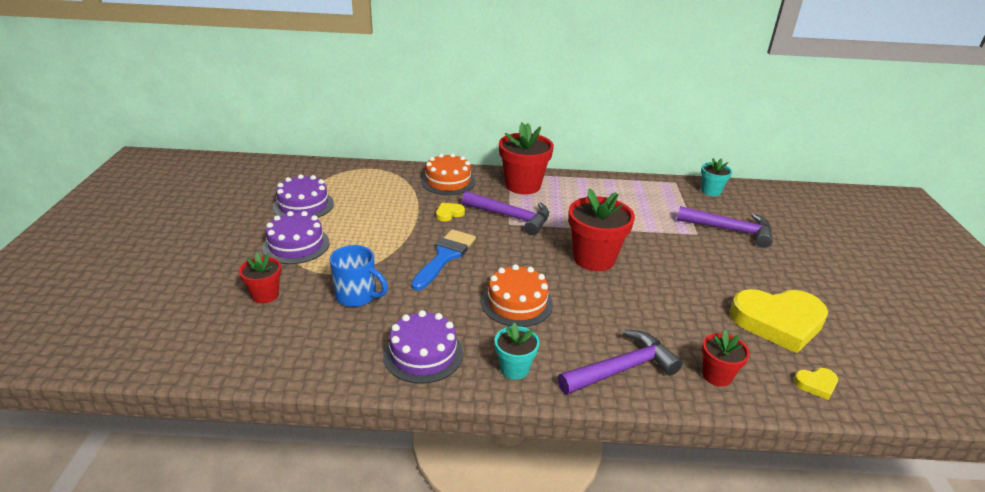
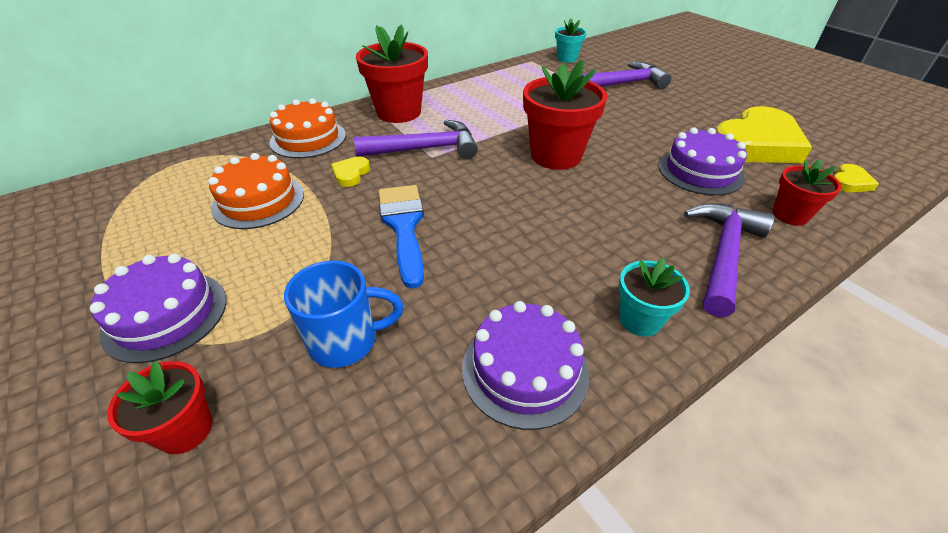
camera: 35 degrees left, 10 degrees up
purple cake [273,174,334,218] -> purple cake moved to [658,127,747,196]
orange cake [482,264,553,327] -> orange cake moved to [208,153,304,229]

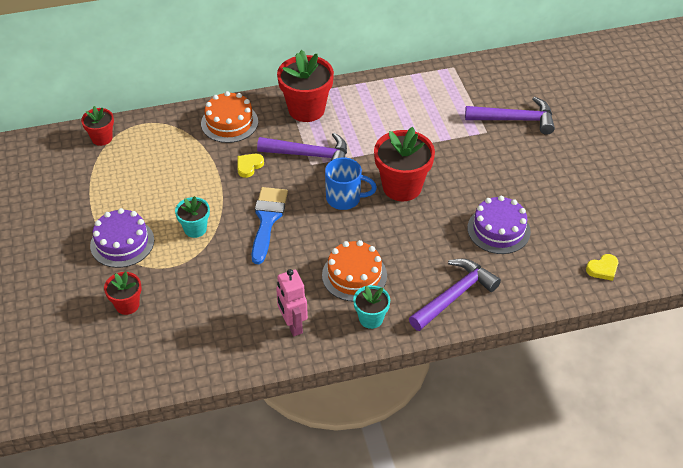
camera: 20 degrees right, 5 degrees up
orange cake [208,153,304,229] -> orange cake moved to [322,240,387,301]
blue mug [284,260,403,368] -> blue mug moved to [325,158,377,210]
purple cake [462,301,589,430] -> pink robot [276,269,308,336]
turquoise flower pot [555,19,587,63] -> turquoise flower pot moved to [175,196,210,238]
yellow heart [716,106,812,163] -> none
red flower pot [772,159,842,226] -> red flower pot moved to [81,106,114,146]

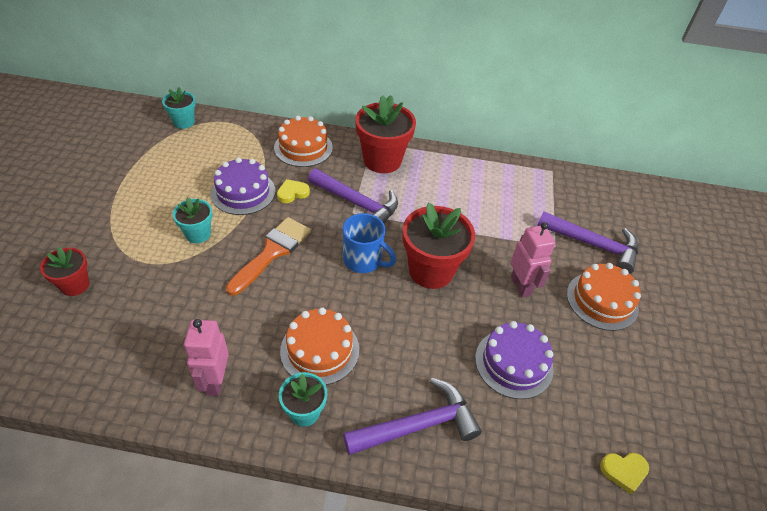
camera: 20 degrees right, 0 degrees up
red flower pot [81,106,114,146] -> turquoise flower pot [162,87,196,129]
purple cake [90,208,154,268] -> purple cake moved to [211,157,275,215]
blue brush [251,187,288,264] -> orange brush [226,217,311,296]
none -> pink robot [510,222,556,297]
none -> orange cake [567,263,641,331]

